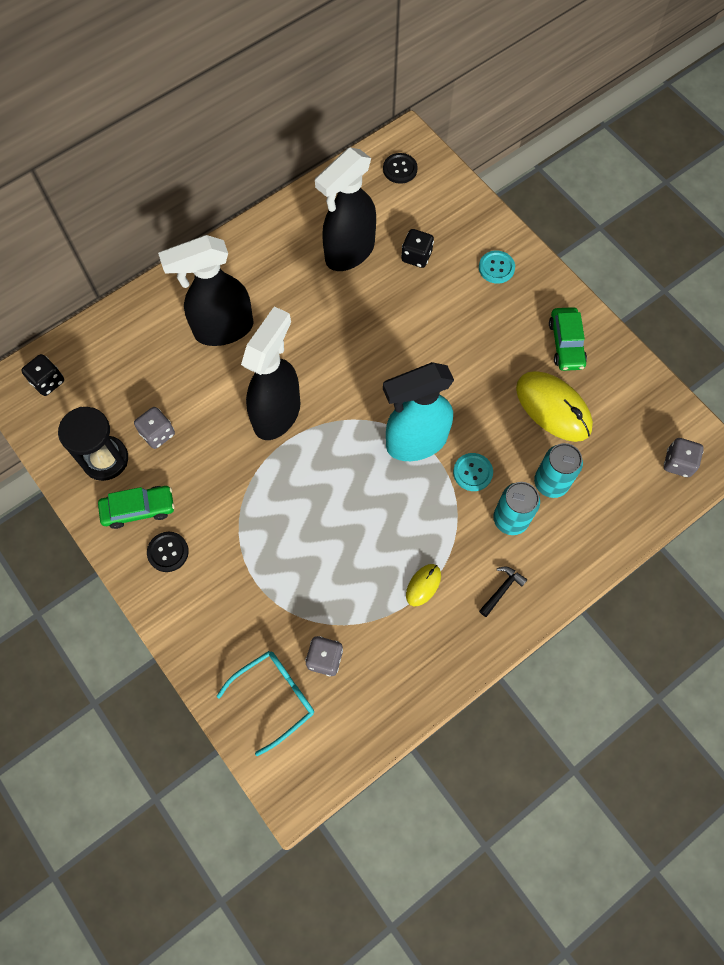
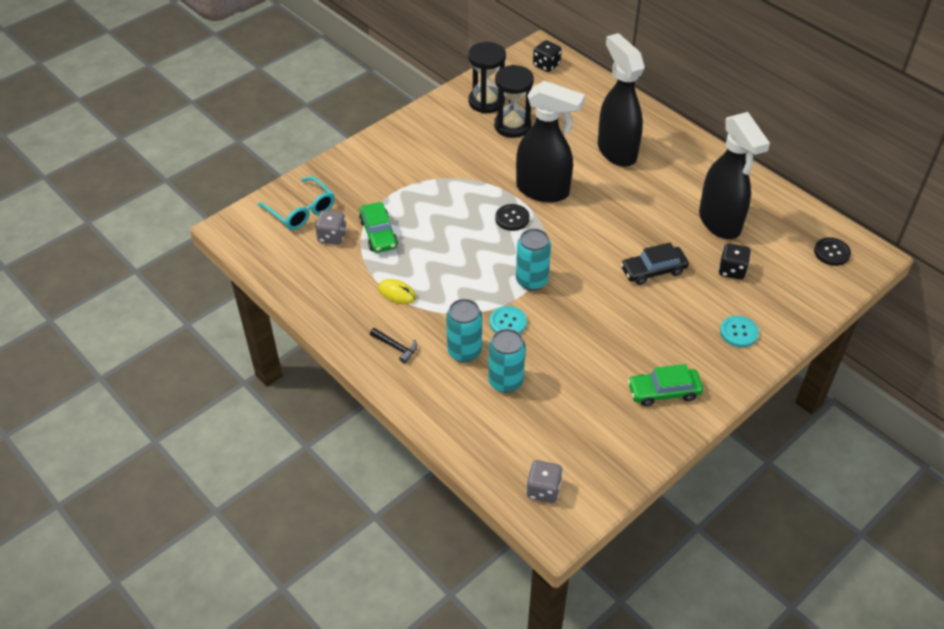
camera: 85 degrees right, 20 degrees down
green car [98,486,175,529] -> green car moved to [359,202,398,253]
grey dice [134,407,175,449] -> black hourglass [494,65,534,138]
black button [147,532,189,572] -> black button moved to [495,204,530,231]
black spray bottle [315,147,376,271] -> black spray bottle turned 150 degrees counterclockwise [699,112,770,239]
turquoise spray bottle [383,362,454,461] -> turquoise can [516,228,551,291]
yellow mouse [516,371,593,442] -> none
none -> black car [620,243,689,285]

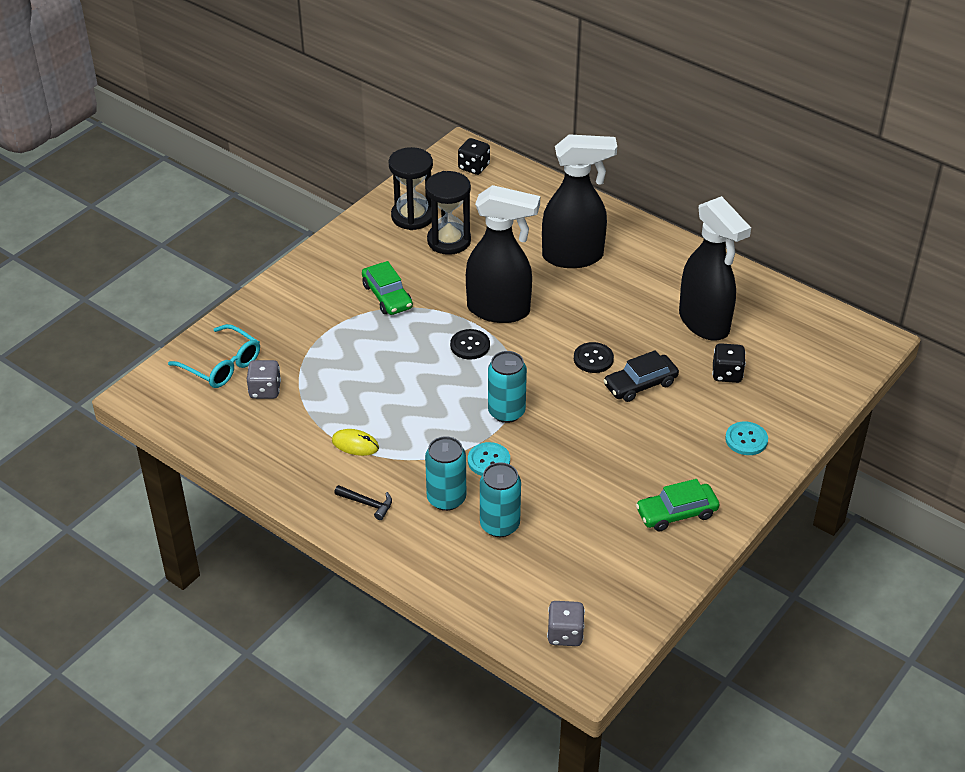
camera: 10 degrees left, 5 degrees down
green car [359,202,398,253] -> green car moved to [362,261,413,315]
black spray bottle [598,33,645,167] -> black spray bottle turned 120 degrees clockwise [542,134,617,268]
black button [814,237,851,266] -> black button moved to [574,342,614,373]

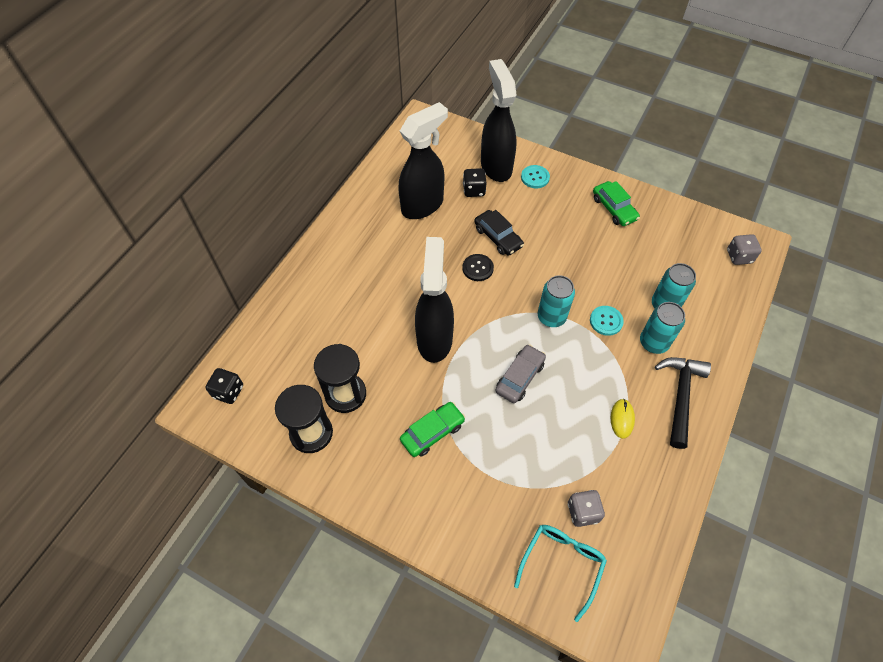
camera: 100 degrees left, 15 degrees up
black hammer [334,485,392,520] -> black hammer [655,357,711,449], size x2.03
black button [450,329,490,360] -> none
black spray bottle [542,134,617,268] -> black spray bottle moved to [481,59,517,182]
none -> grey car [495,344,546,403]

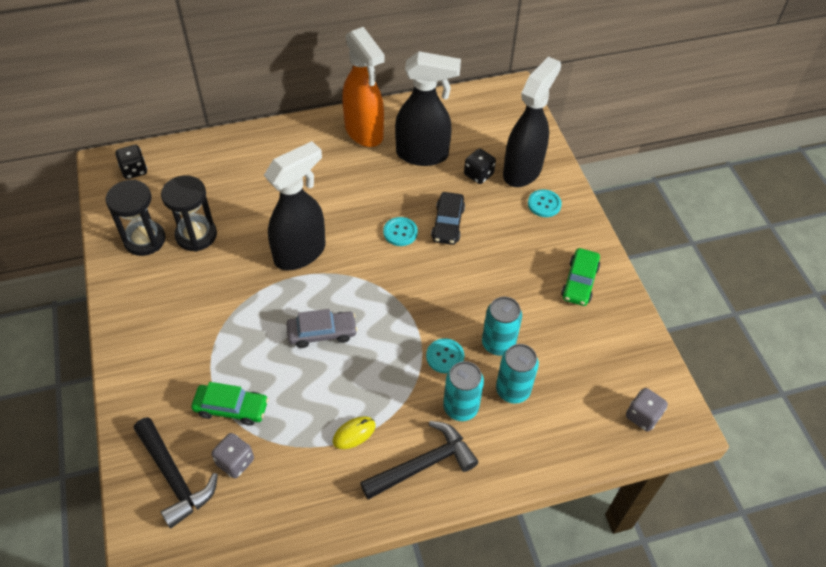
camera: 45 degrees right, 5 degrees down
green car [400,402,465,457] -> green car moved to [191,382,269,426]
black button [462,254,494,281] -> turquoise button [383,217,418,246]
turquoise glasses [514,525,607,622] -> black hammer [134,417,218,528]
turquoise can [538,275,575,327] -> turquoise can moved to [482,297,522,356]
none -> orange spray bottle [342,27,384,147]

